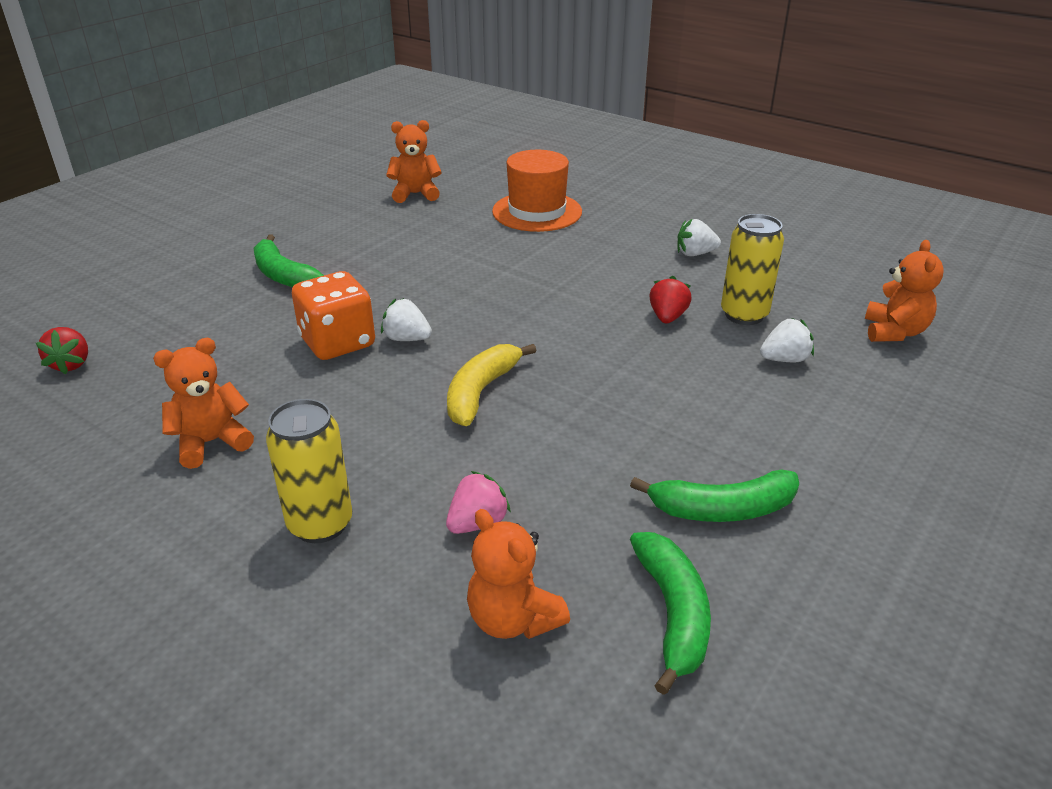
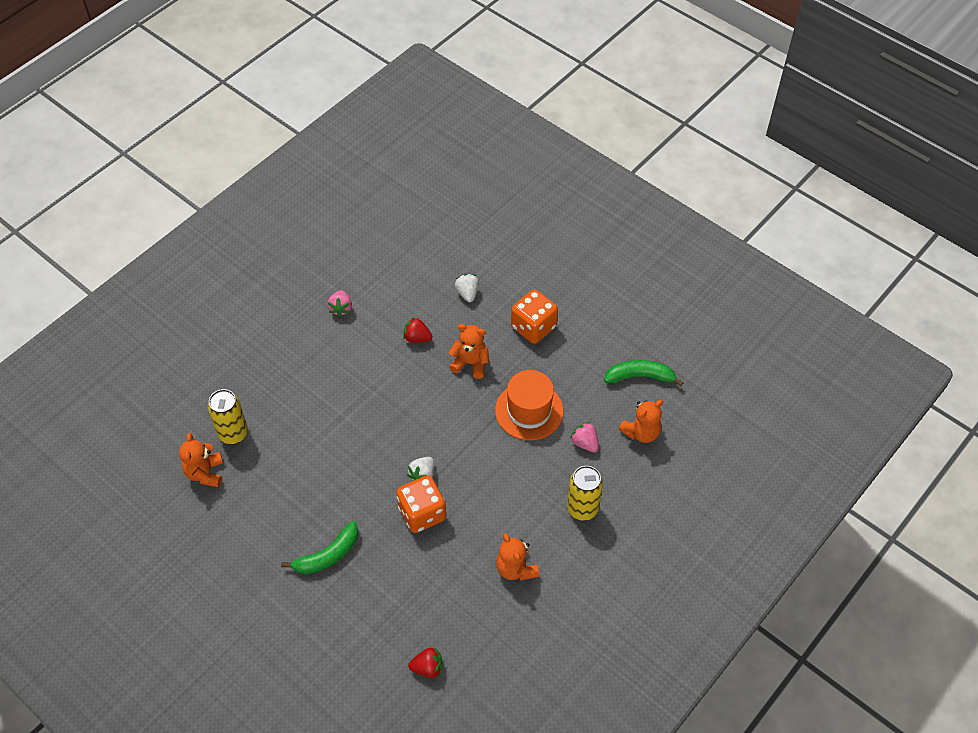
camera: 85 degrees left, 20 degrees up
yellow banana [447,344,536,426] -> none
orange hat [492,150,582,232] -> orange hat moved to [495,370,564,440]
green banana [630,470,799,522] -> none
white strawberry [677,219,721,256] -> pink strawberry [327,290,352,317]
yellow can [721,214,784,325] -> yellow can moved to [208,389,248,444]
orange teddy bear [865,240,944,342] -> orange teddy bear moved to [449,324,489,379]
none -> orange dice [511,289,558,344]

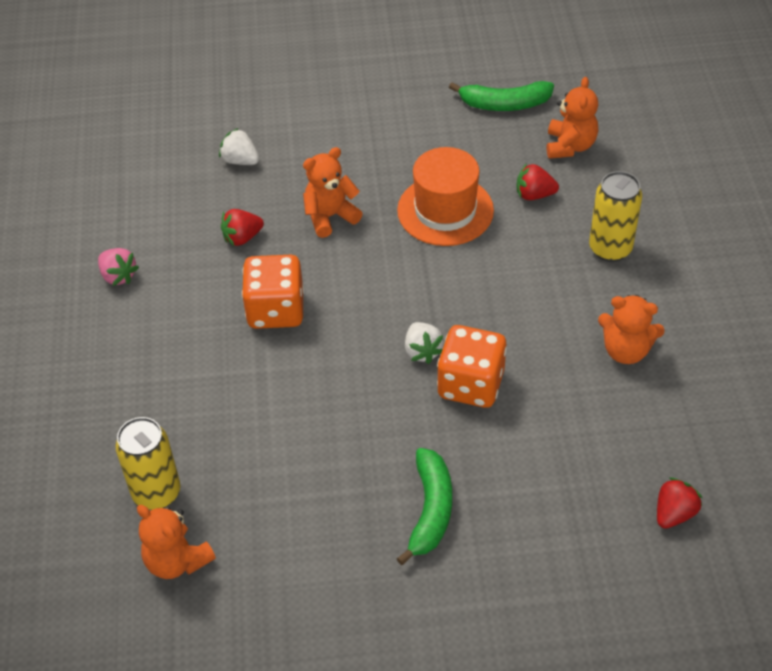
camera: 45 degrees left, 5 degrees down
orange dice [511,289,558,344] -> orange dice moved to [242,255,304,329]
pink strawberry [570,422,599,452] -> red strawberry [516,163,559,200]
green banana [604,360,684,386] -> green banana turned 135 degrees counterclockwise [449,81,554,111]

